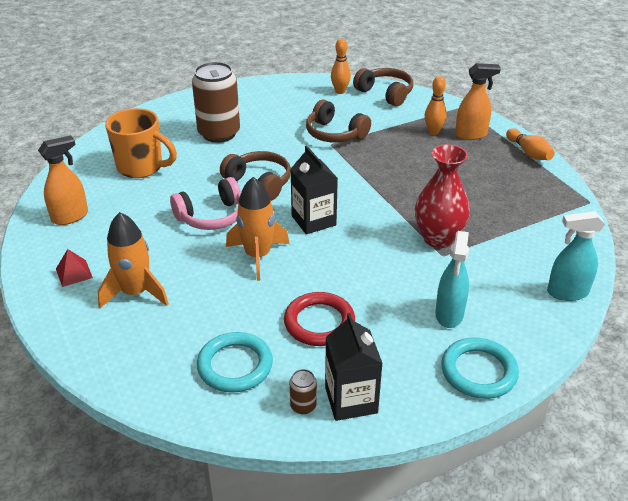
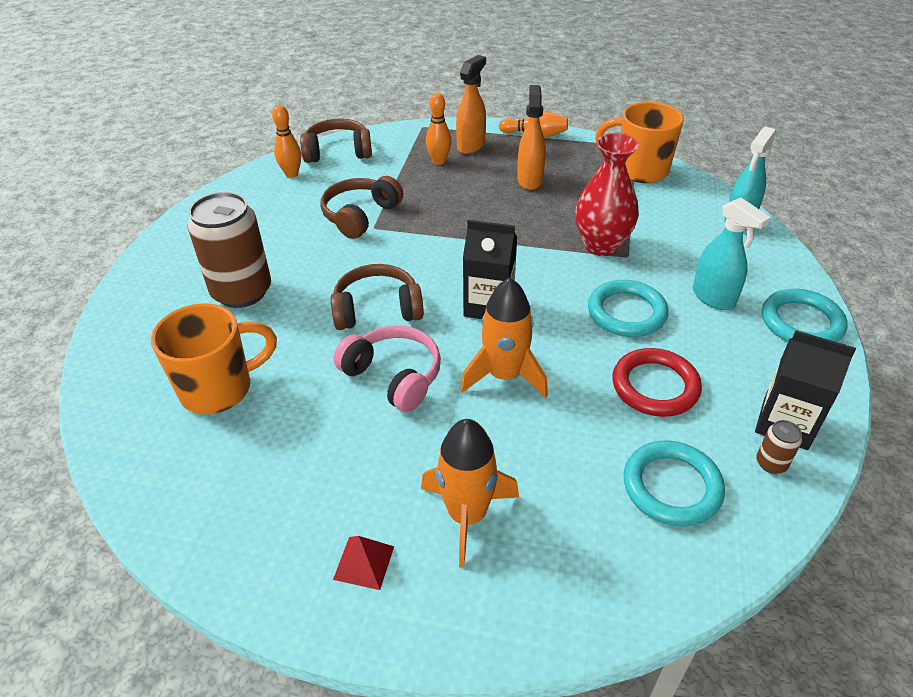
camera: 50 degrees left, 5 degrees up
orange spray bottle [38,135,88,225] -> orange spray bottle moved to [517,85,546,190]
pink headphones [170,177,241,230] -> pink headphones turned 60 degrees counterclockwise [333,326,441,413]
brown headphones [306,100,371,142] -> brown headphones turned 135 degrees clockwise [320,176,403,239]
none -> turquoise ring [588,280,668,337]
none -> orange mug [595,102,684,183]

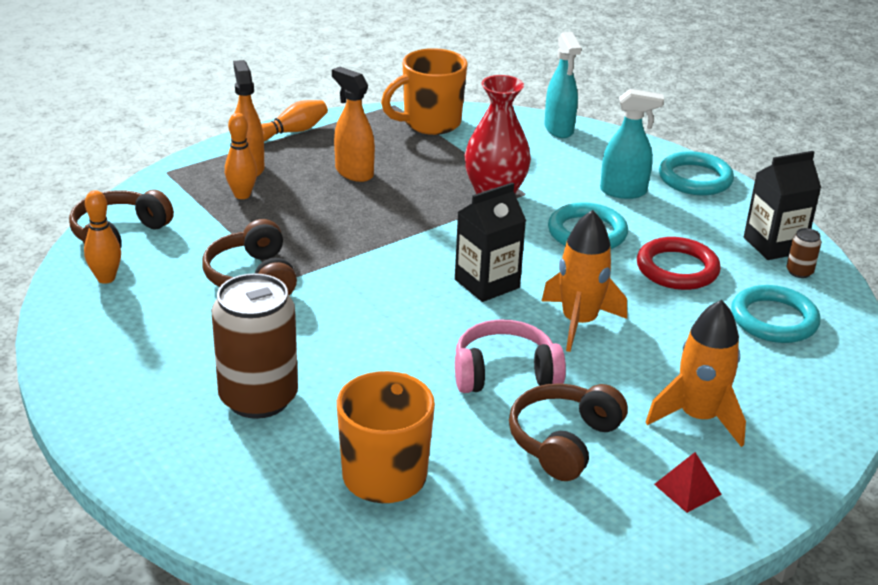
camera: 50 degrees left, 10 degrees down
brown headphones [330,264,424,330] -> brown headphones moved to [509,383,628,481]

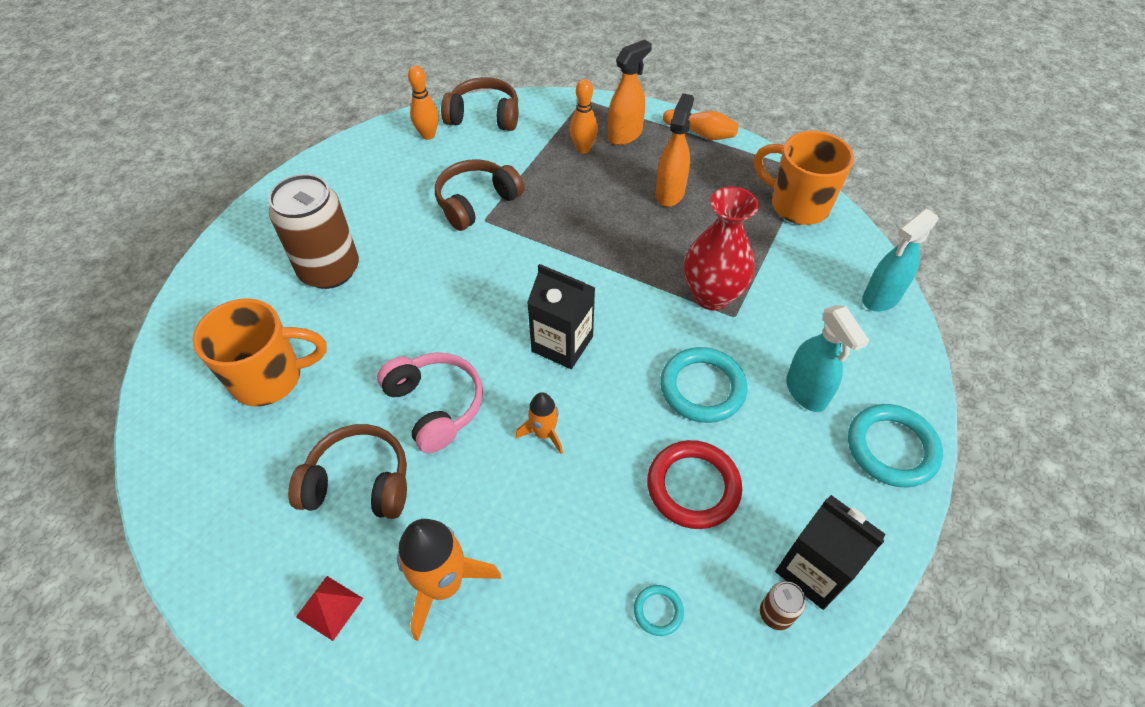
camera: 65 degrees right, 20 degrees up
orange rocket [542,210,627,352] -> orange rocket [516,392,563,454], size x0.57
turquoise ring [731,285,821,343] -> turquoise ring [634,585,684,636], size x0.48

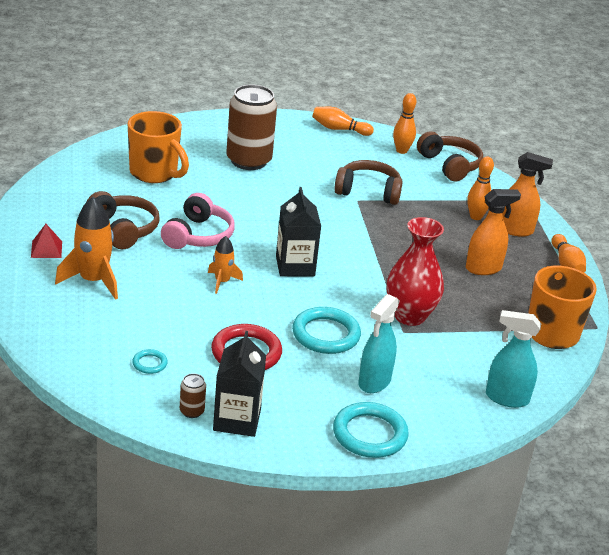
camera: 50 degrees right, 20 degrees down
none -> orange bowling pin [312,107,374,136]

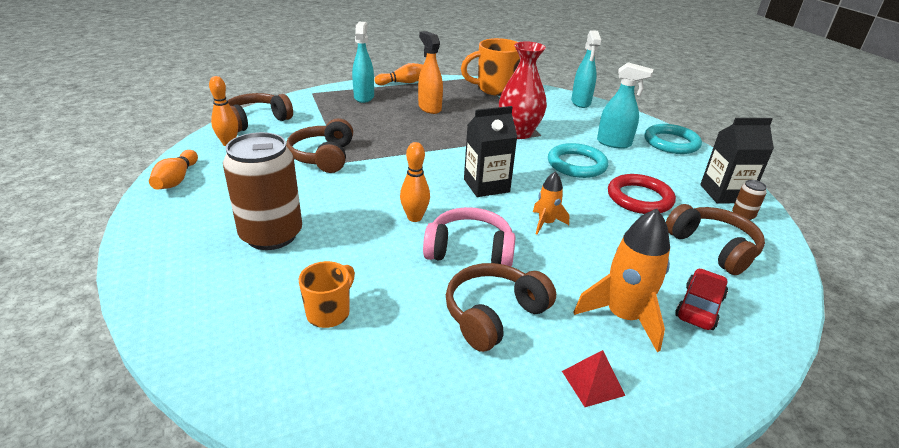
camera: 100 degrees left, 0 degrees up
orange mug [128,111,189,183] -> orange mug [299,261,355,328], size x0.58
turquoise ring [132,349,168,374] -> brown headphones [666,204,765,275]
orange bowling pin [467,156,494,220] -> orange bowling pin moved to [400,142,430,222]
orange spray bottle [502,152,553,237] -> turquoise spray bottle [352,22,374,103]
none -> red car [675,268,728,330]

